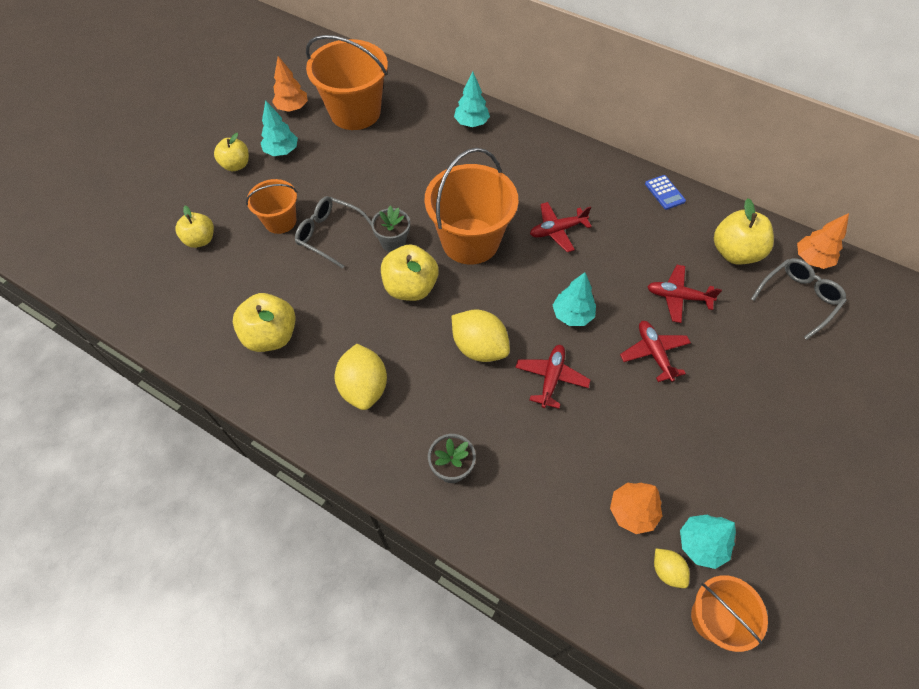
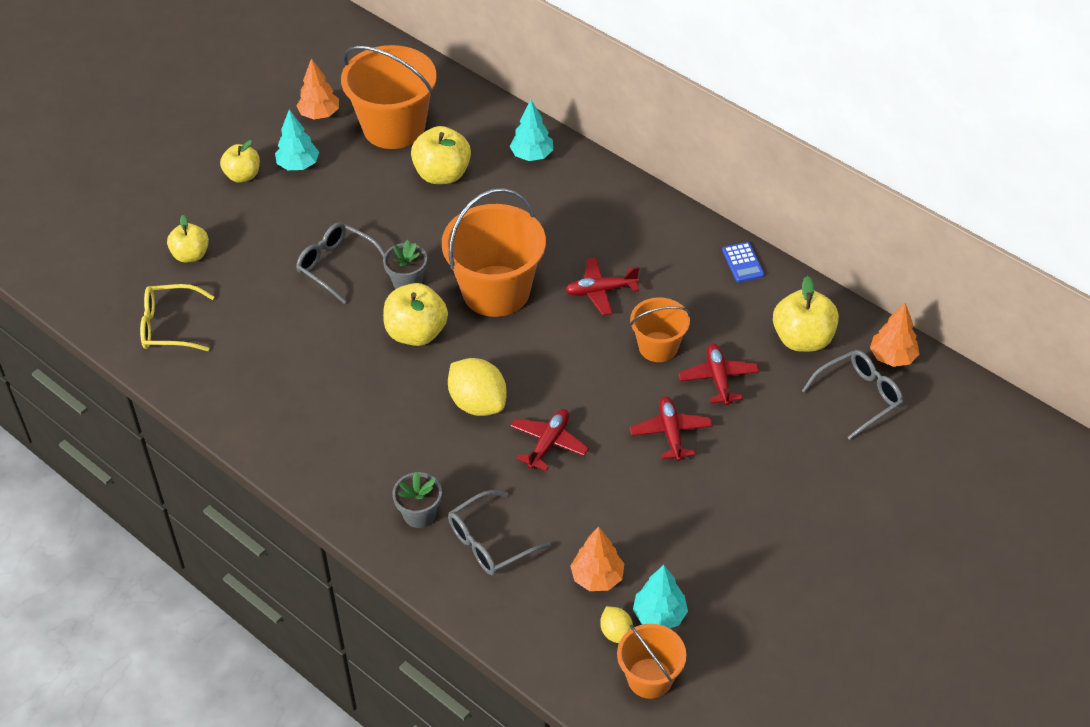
camera: 10 degrees right, 10 degrees down
yellow apple [233,293,296,352] -> yellow apple moved to [411,126,471,184]
orange bucket [246,179,297,234] -> orange bucket moved to [630,297,690,362]
yellow lemon [335,344,387,410] -> none
turquoise tree [553,272,596,326] -> none
red plane [647,265,722,323] -> red plane turned 60 degrees clockwise [678,343,759,405]
none -> yellow glasses [140,284,214,351]
none -> grey glasses [448,490,551,575]

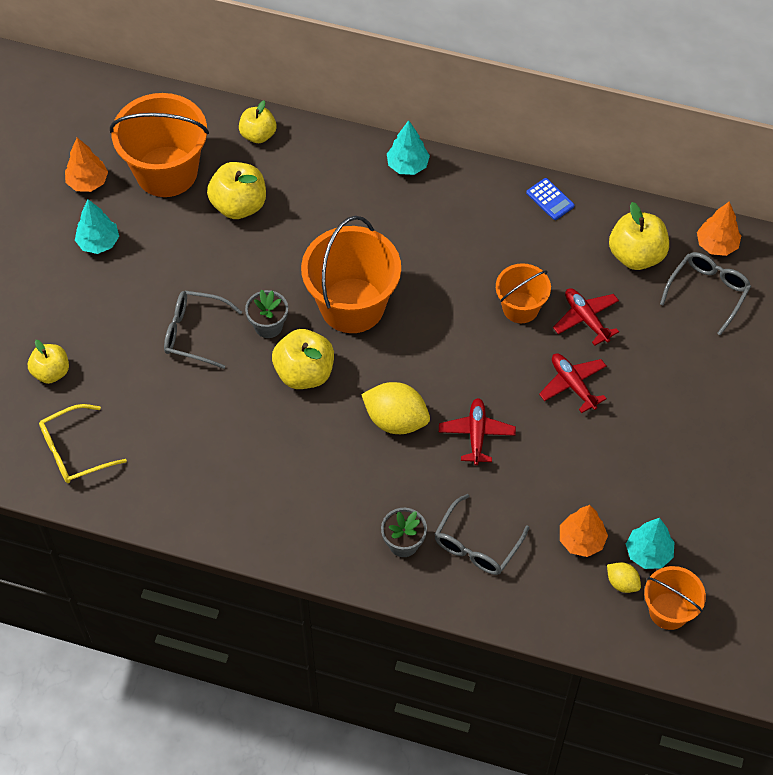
camera: 25 degrees left, 10 degrees up
yellow apple [220,140,260,183] -> yellow apple moved to [239,100,276,143]
turquoise tree [510,100,553,161] -> turquoise tree moved to [387,120,430,175]
red plane [565,257,639,316] -> none

